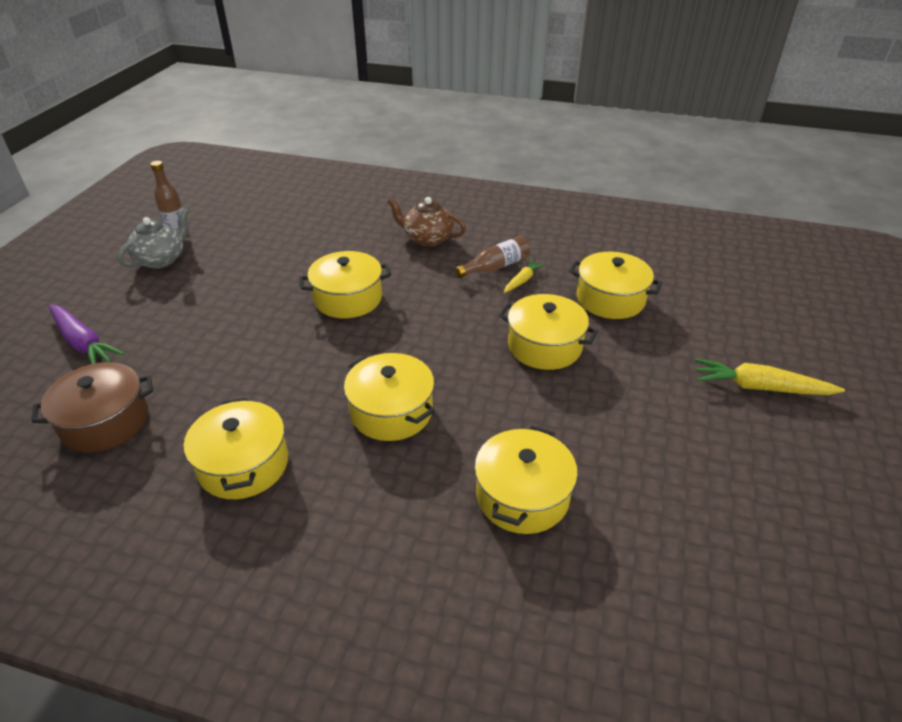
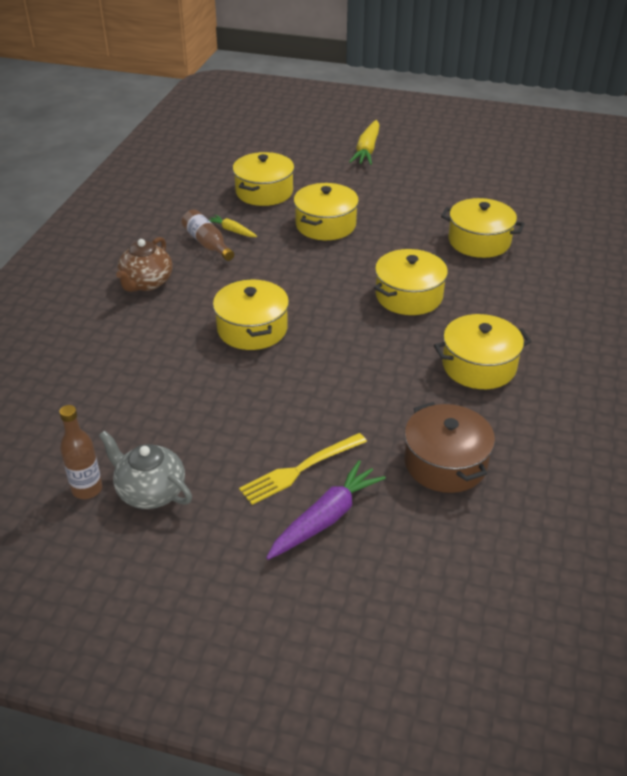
camera: 90 degrees left, 0 degrees up
none -> yellow fork [239,433,367,505]

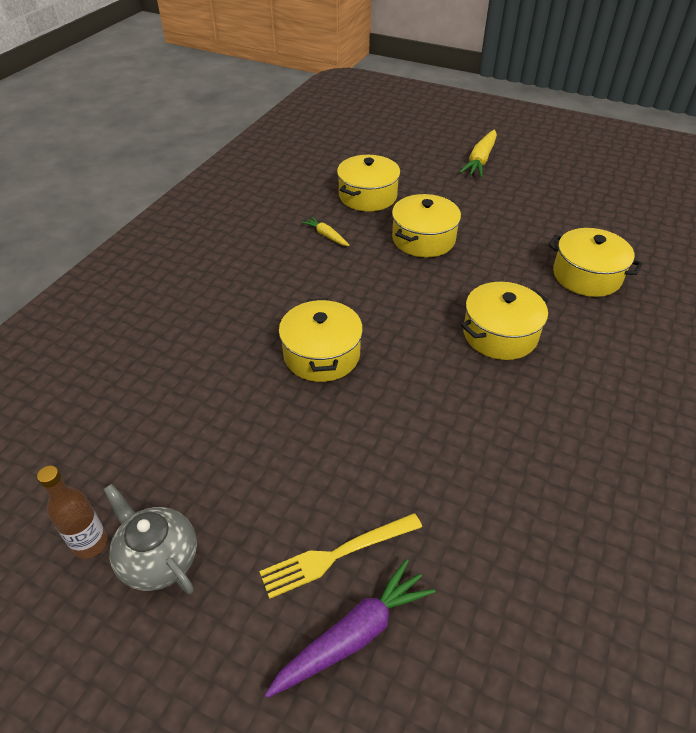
camera: 10 degrees right, 5 degrees up
brown teapot [116,237,173,292] -> none
brown bottle [182,209,234,261] -> none
brown pot [404,402,495,493] -> none
yellow pot [434,314,532,389] -> none

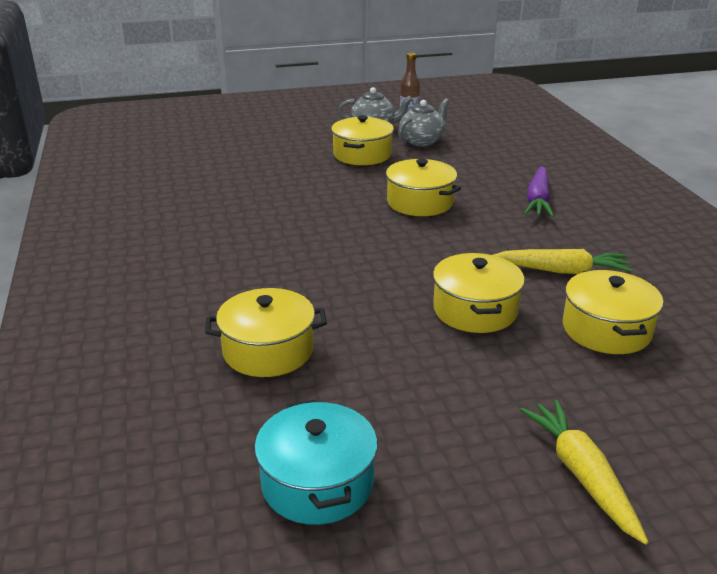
camera: 140 degrees right, 15 degrees down
yellow fork [259,513,422,599] -> none
purple carrot [265,559,435,698] -> purple carrot moved to [524,166,554,217]
yellow carrot [302,217,350,246] -> yellow carrot [493,249,633,274], size x1.79
yellow pot [461,282,549,360] -> yellow pot moved to [331,115,394,165]
none -> turquoise pot [254,399,378,525]
none -> grey teapot [398,99,450,146]

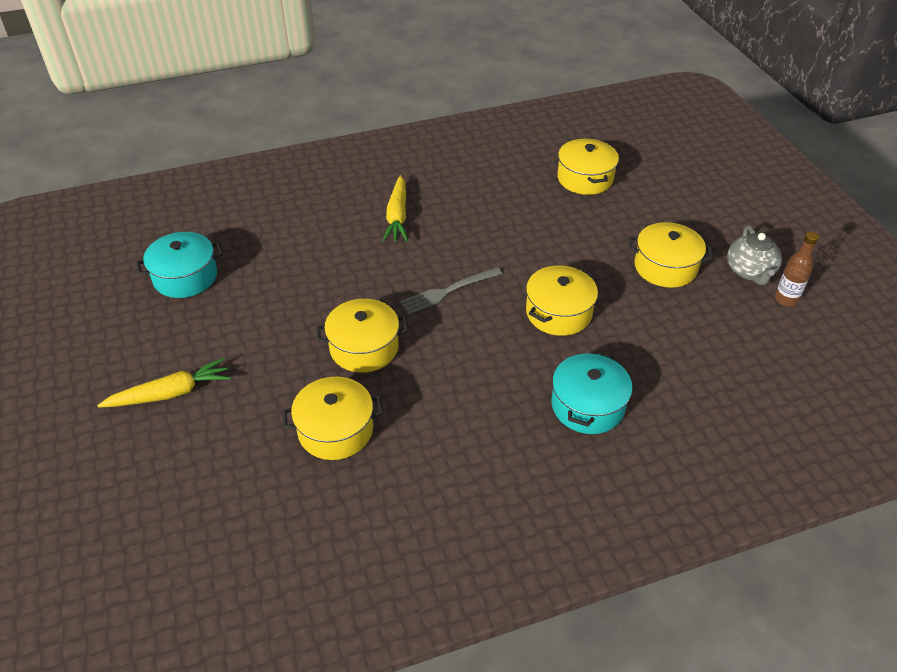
camera: 85 degrees right, 15 degrees up
yellow pot [205,288,327,377] -> yellow pot moved to [557,138,619,195]
grey teapot [398,99,450,146] -> none
yellow carrot [493,249,633,274] -> yellow carrot moved to [382,175,408,241]
purple carrot [524,166,554,217] -> turquoise pot [552,351,633,434]
none -> grey fork [400,267,502,314]

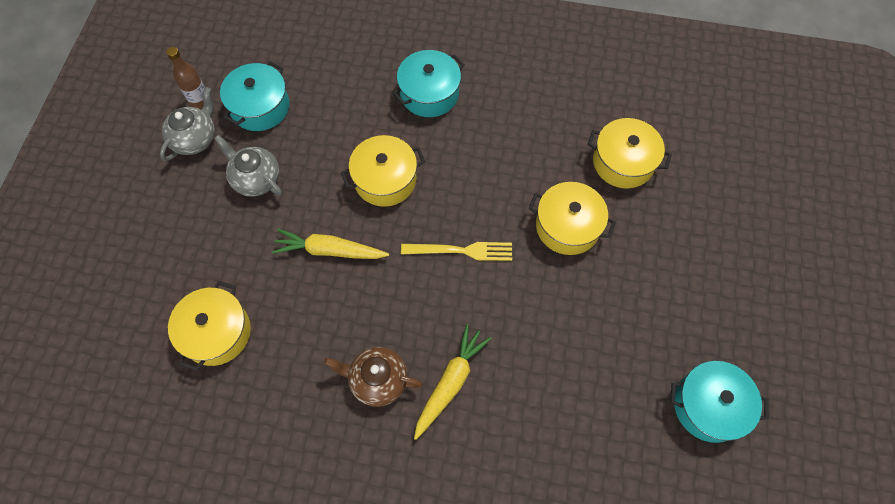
camera: 150 degrees left, 20 degrees up
yellow carrot [97,358,231,408] -> yellow carrot moved to [272,229,389,259]
grey fork [400,267,502,314] -> yellow fork [401,242,512,261]
yellow pot [628,222,713,288] -> grey teapot [214,135,282,197]
none -> turquoise pot [220,62,290,131]
none -> brown teapot [324,347,423,407]

